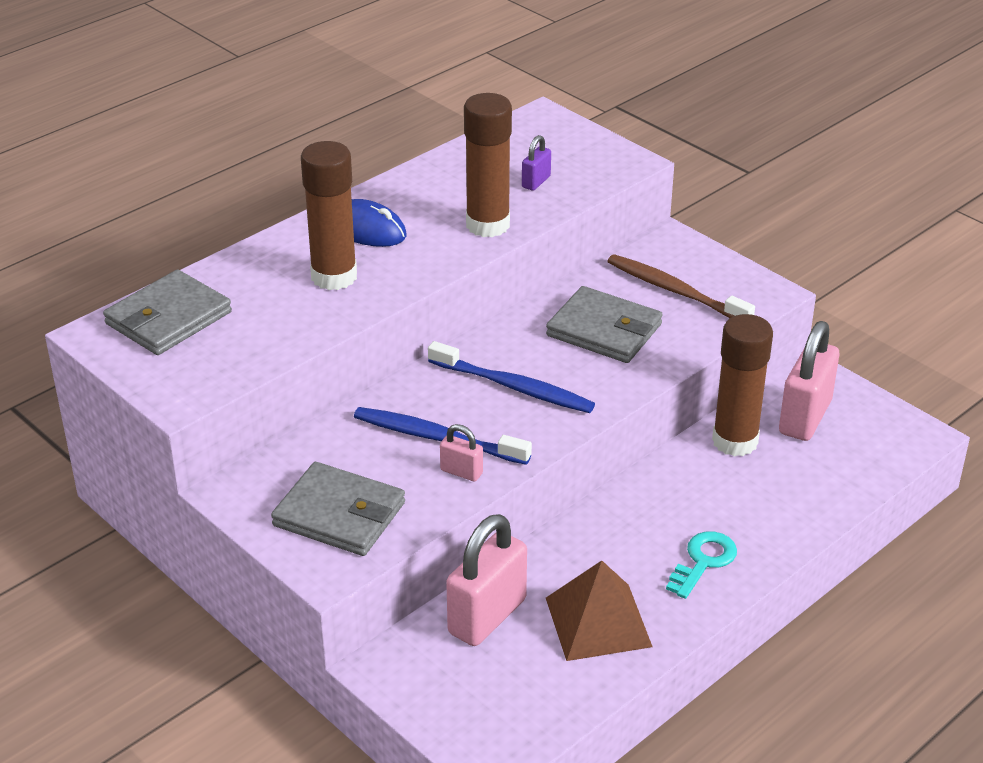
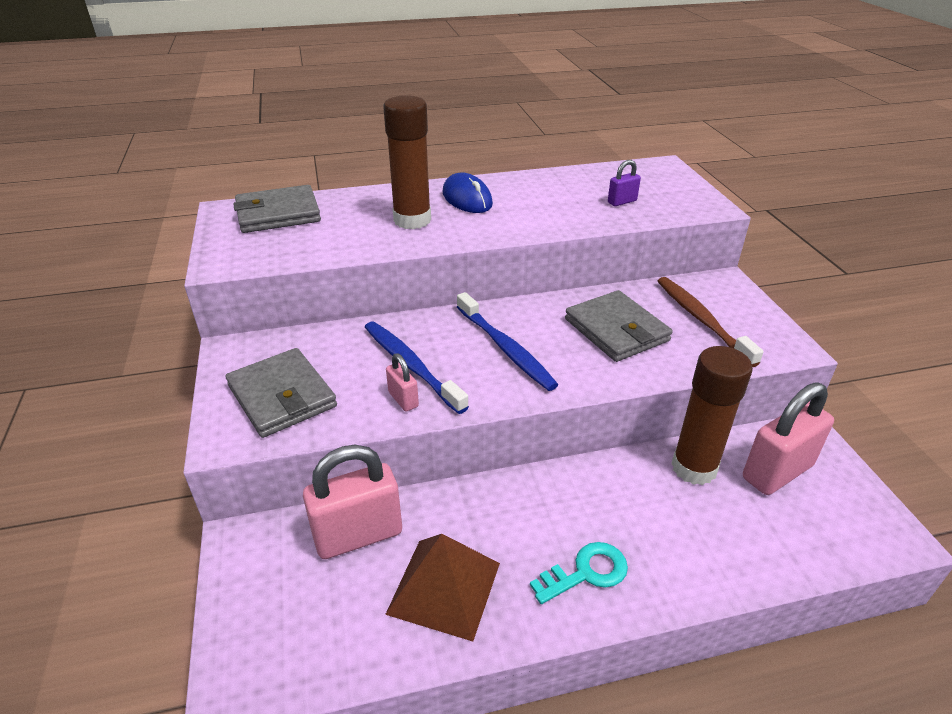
camera: 30 degrees right, 0 degrees up
brown glue stick [464,93,512,237] -> none

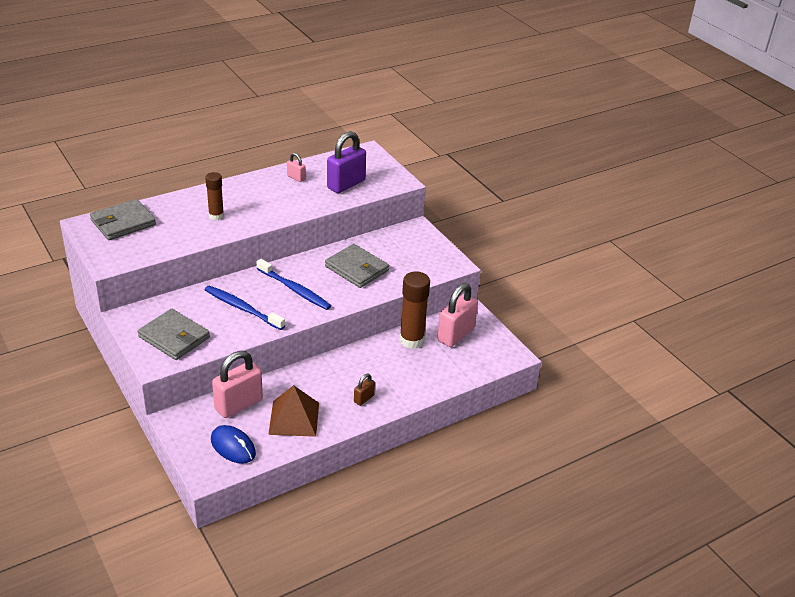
camera: 20 degrees left, 0 degrees up
brown glue stick [383,95,431,229] -> brown glue stick [205,172,224,220], size x0.61
pink padlock [386,353,419,411] -> pink padlock moved to [287,153,305,182]
blue mouse [443,173,493,213] -> blue mouse moved to [211,425,256,464]
turquoise key [530,542,628,604] -> brown padlock [354,374,375,406]
purple padlock [608,160,641,206] -> purple padlock [327,131,366,193], size x2.08
brown toothbrush [658,277,764,367] -> none

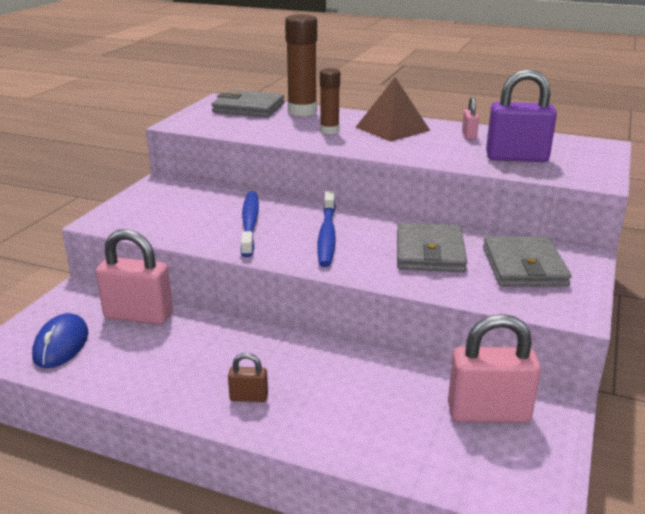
camera: 55 degrees right, 10 degrees down
grey wallet [138,309,210,360] -> grey wallet moved to [483,236,572,287]
brown pyramid [268,385,319,437] -> brown pyramid moved to [356,77,430,142]
brown glue stick [400,271,430,349] -> brown glue stick moved to [285,14,317,116]

